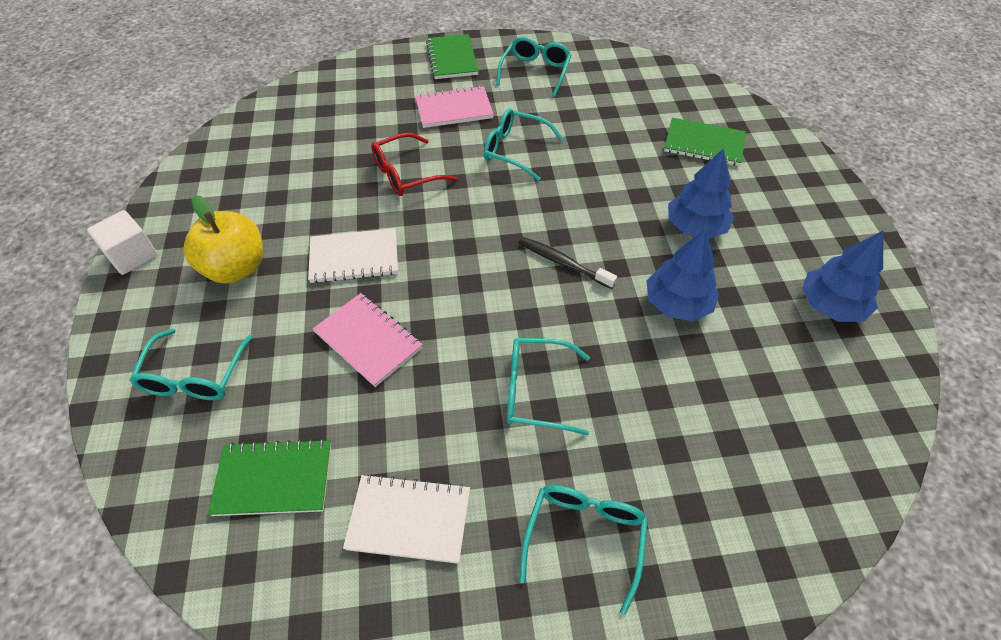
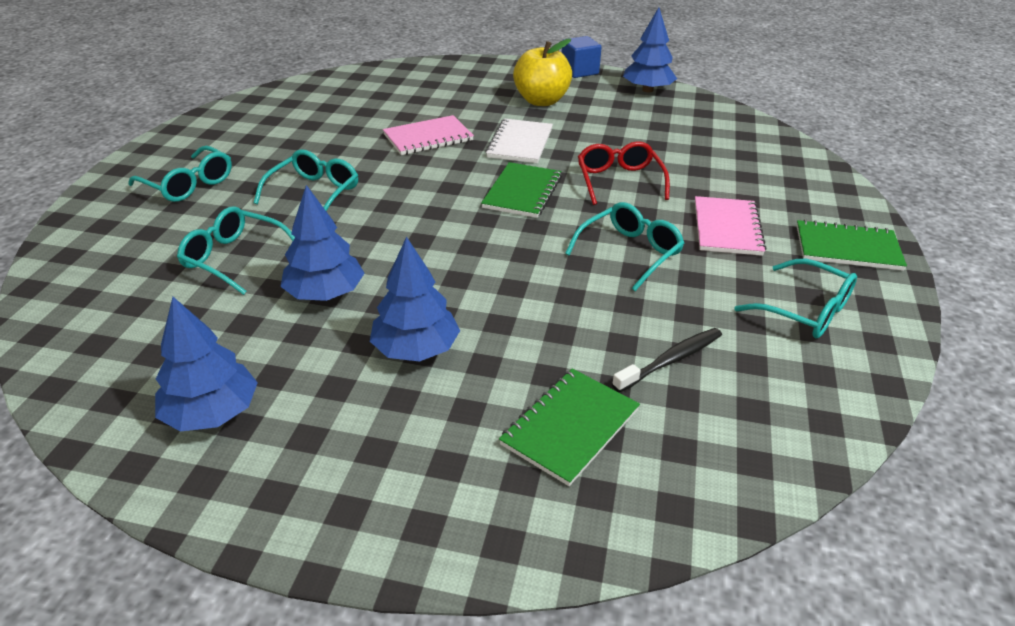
camera: 110 degrees right, 15 degrees down
white cube [87,210,158,275] -> blue cube [562,36,602,78]
turquoise glasses [129,329,253,400] -> turquoise glasses moved to [177,206,295,295]
green notebook [208,439,331,516] -> green notebook moved to [481,162,562,218]
white notebook [343,474,470,564] -> none
black toothbrush [518,237,617,289] -> black toothbrush moved to [612,328,722,393]
none -> blue tree [623,7,677,92]

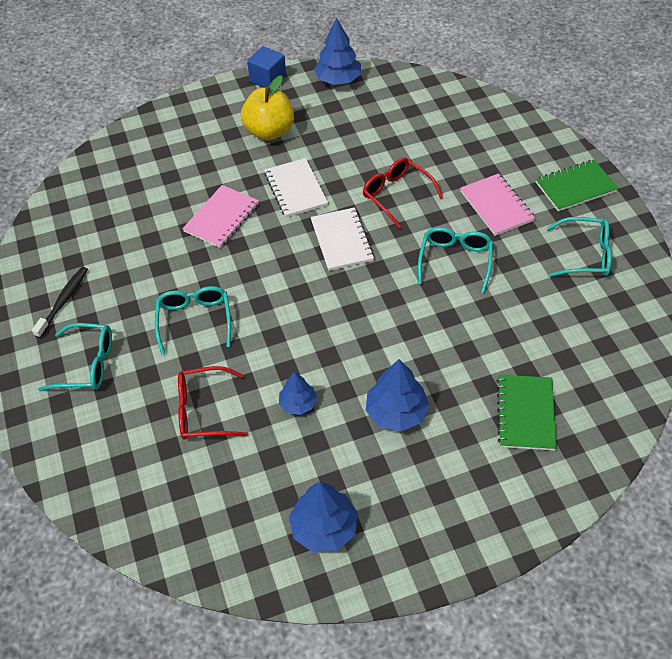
camera: 30 degrees left, 15 degrees up
turquoise glasses [177,206,295,295] -> red glasses [178,366,248,440]
blue tree [280,185,365,301] -> blue tree [279,372,317,415], size x0.62
green notebook [481,162,562,218] -> white notebook [311,207,374,271]
black toothbrush [612,328,722,393] -> black toothbrush moved to [32,267,88,338]

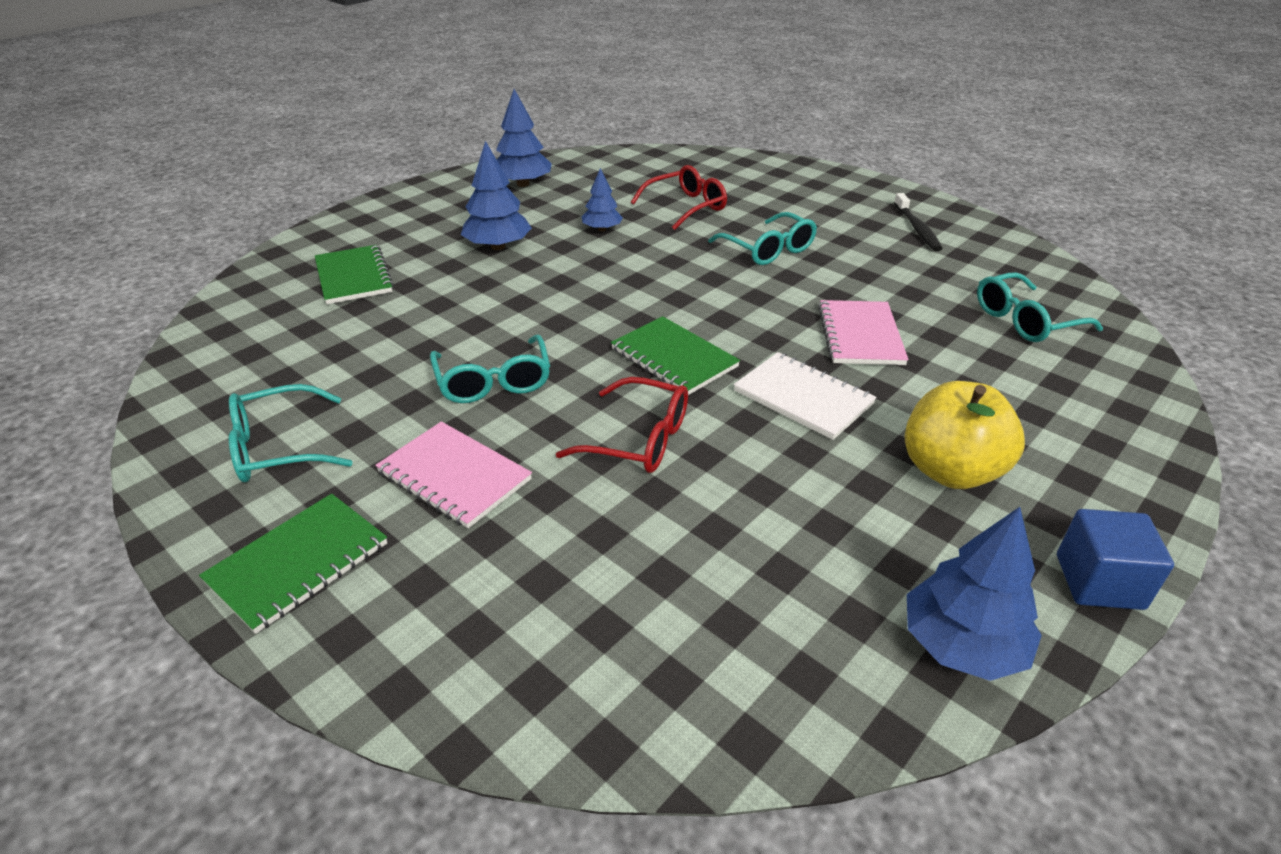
camera: 150 degrees right, 15 degrees down
turquoise glasses [38,323,112,391] -> turquoise glasses moved to [977,272,1103,342]
white notebook [311,207,374,271] -> green notebook [611,316,740,395]

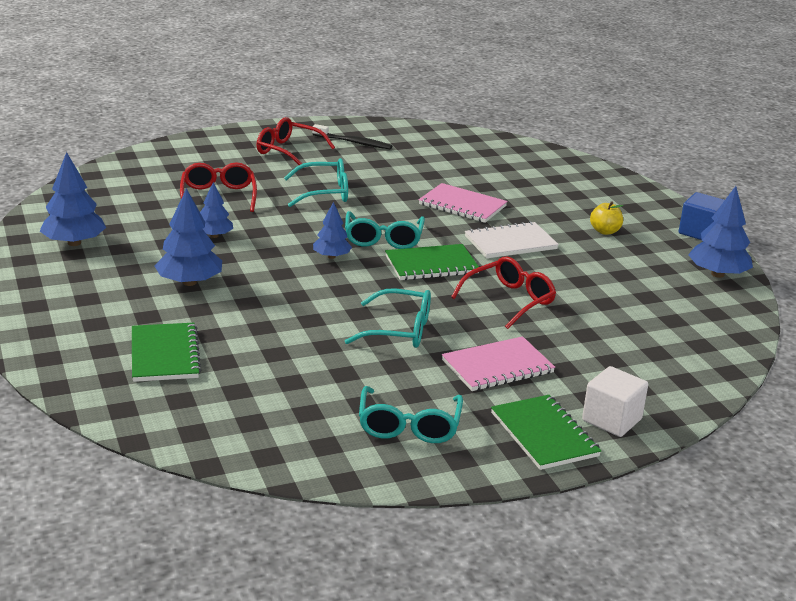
camera: 65 degrees left, 10 degrees down
green notebook [315,245,394,304] -> green notebook turned 75 degrees clockwise [132,323,201,382]
yellow apple [905,381,1025,489] -> yellow apple [590,201,623,235], size x0.52
turquoise glasses [977,272,1103,342] -> turquoise glasses moved to [345,211,425,249]
none -> red glasses [257,117,335,169]
none -> blue tree [313,202,352,259]
none -> white cube [582,366,648,437]

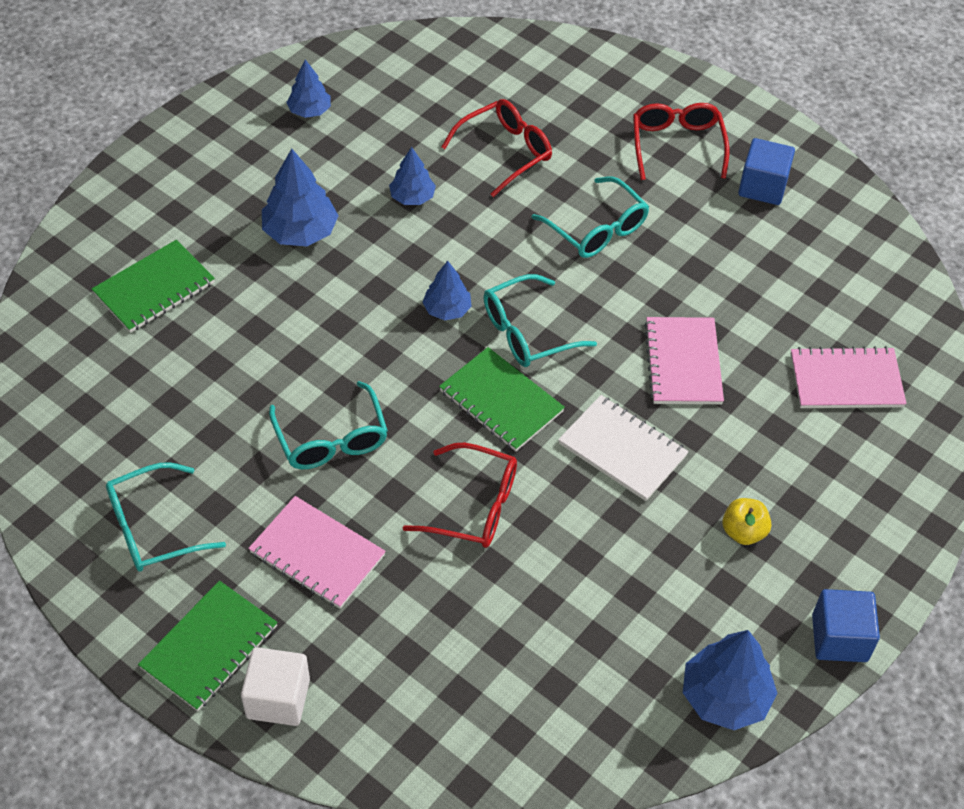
camera: 60 degrees right, 25 degrees up
blue tree [40,152,106,246] -> blue tree [286,59,331,118], size x0.62
black toothbrush [313,124,392,149] -> blue cube [738,138,795,205]
none -> pink notebook [791,346,907,408]

